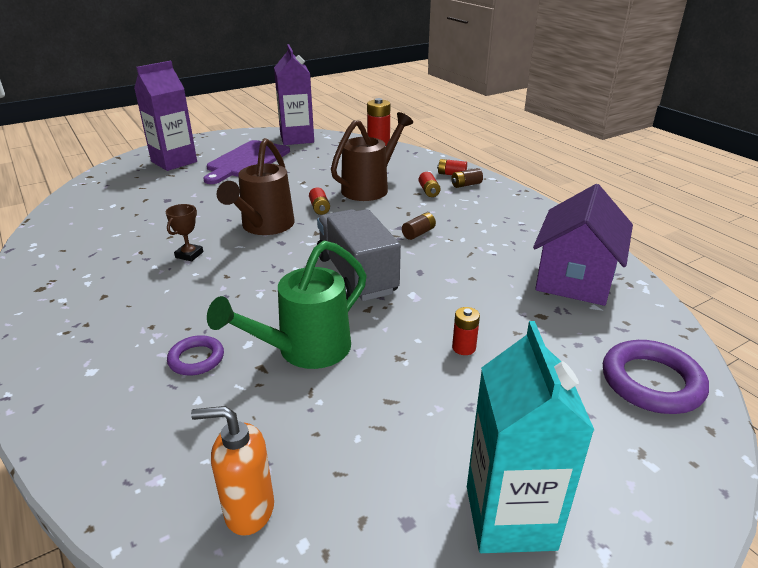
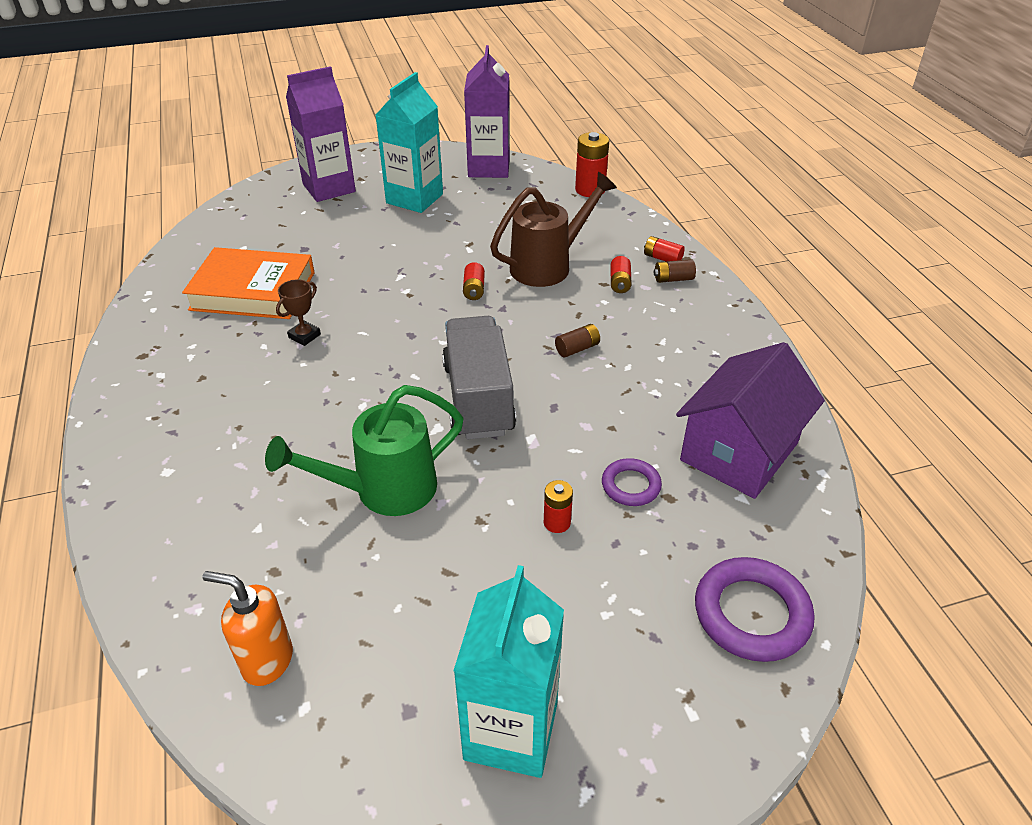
camera: 15 degrees right, 10 degrees up
purple ring [167,335,224,376] -> purple ring moved to [602,458,662,506]
purple cutting board [203,140,290,184] -> turquoise carton [376,72,443,213]
brown watering can [217,138,295,235] -> none
none -> orange book [182,247,315,319]

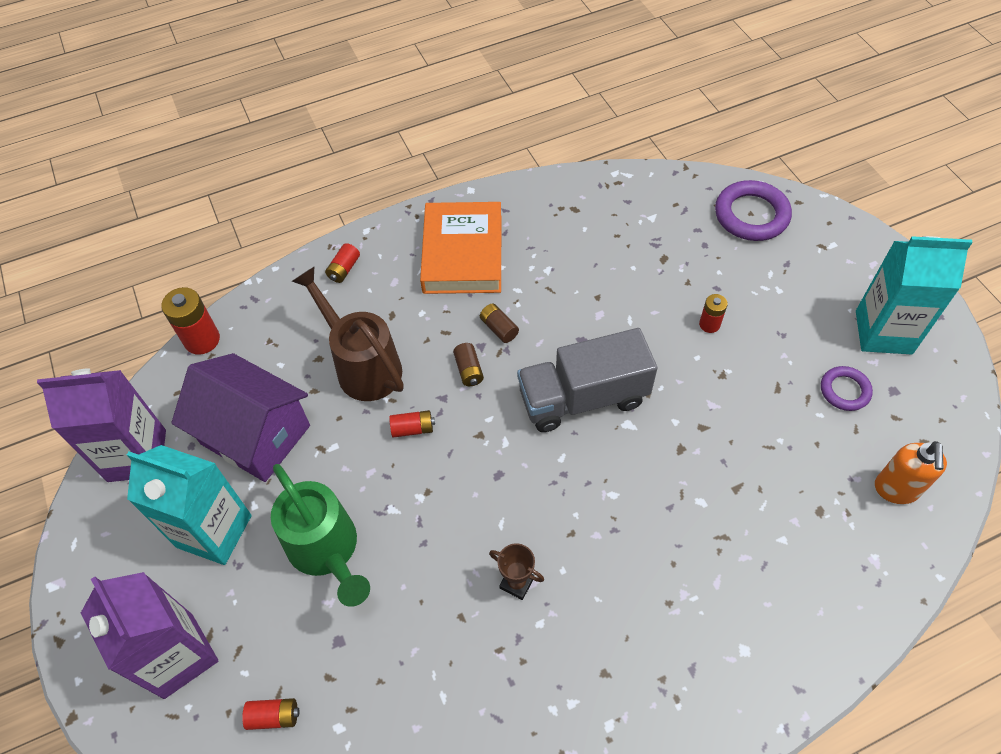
camera: 95 degrees left, 15 degrees up
orange book [182,247,315,319] -> orange book moved to [420,202,501,294]
green watering can [265,385,464,516] -> green watering can moved to [271,464,370,607]
purple ring [602,458,662,506] -> purple ring moved to [821,366,873,411]
red battery [611,256,632,293] -> red battery moved to [242,698,299,730]
brown battery [654,259,696,283] -> brown battery moved to [453,343,484,386]
purple house [676,342,825,499] -> purple house moved to [171,353,310,482]

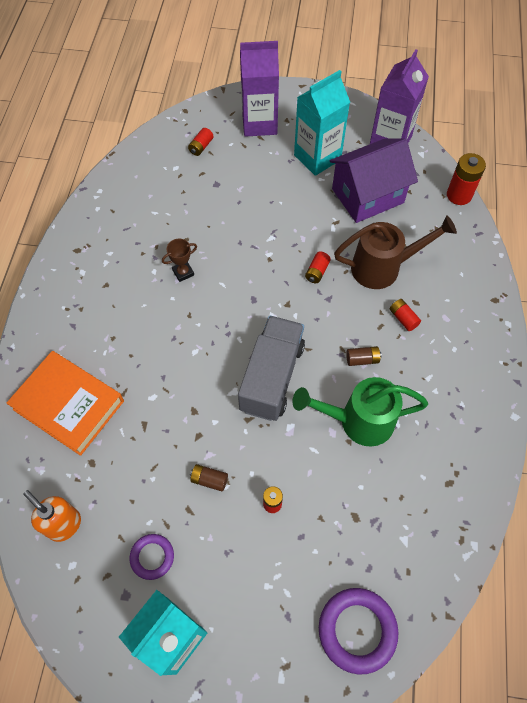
camera: 120 degrees right, 5 degrees up
green watering can [271,464,370,607] -> green watering can moved to [293,377,428,447]
red battery [325,243,360,283] -> red battery moved to [390,299,421,331]
orange book [420,202,501,294] -> orange book moved to [7,351,124,456]
brown battery [453,343,484,386] -> brown battery moved to [190,464,228,491]

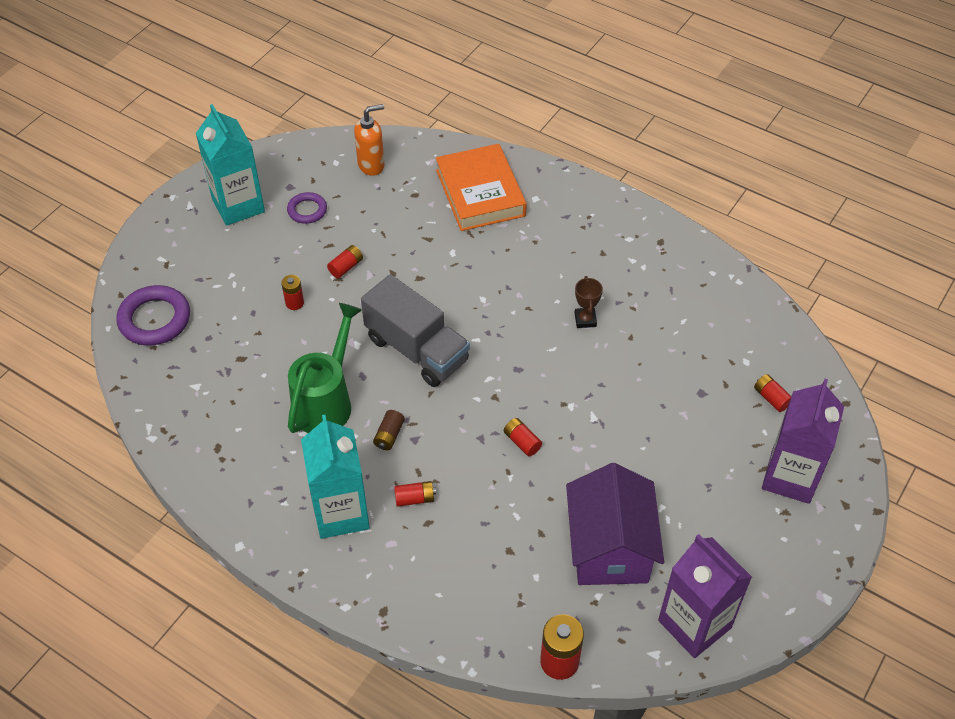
camera: 115 degrees right, 10 degrees down
orange book [7,351,124,456] -> orange book turned 75 degrees counterclockwise [436,144,527,231]
brown battery [190,464,228,491] -> red battery [327,245,363,278]
turquoise carton [294,70,350,176] -> turquoise carton moved to [301,415,370,539]
brown watering can [334,215,457,289] -> none

